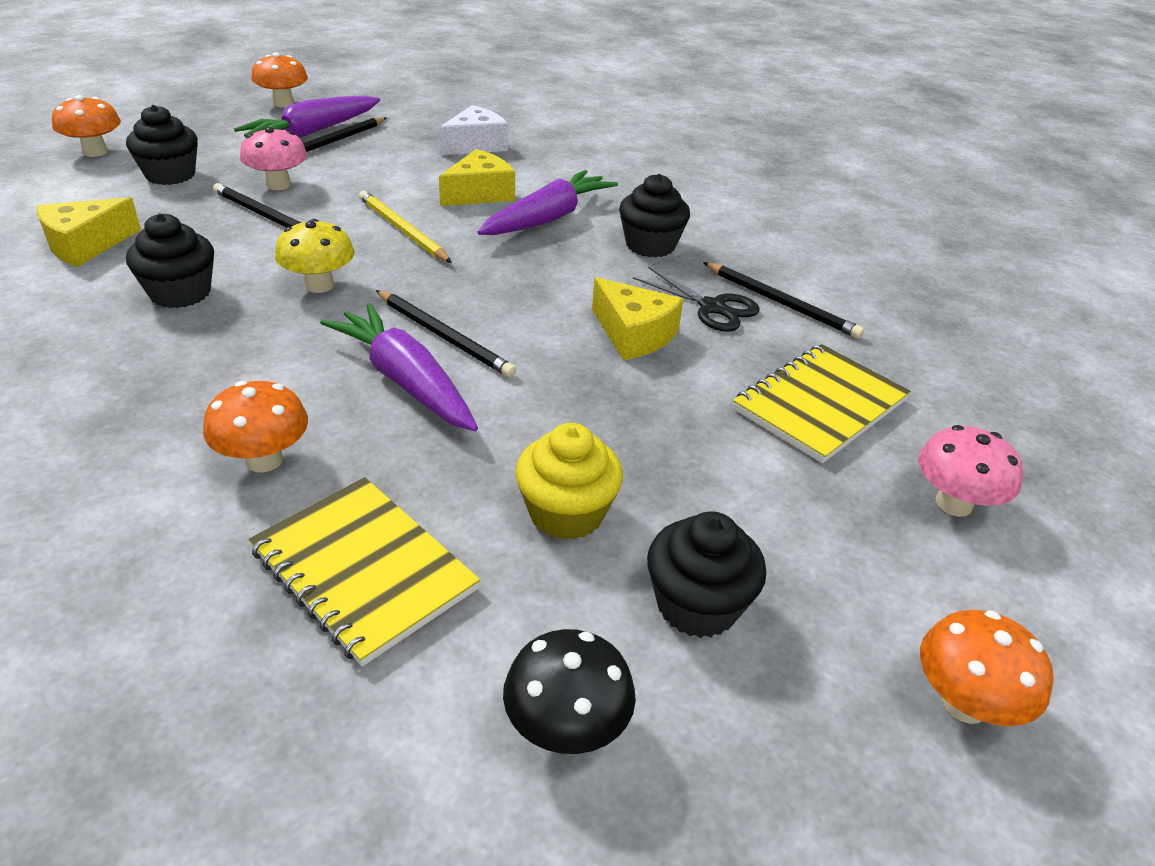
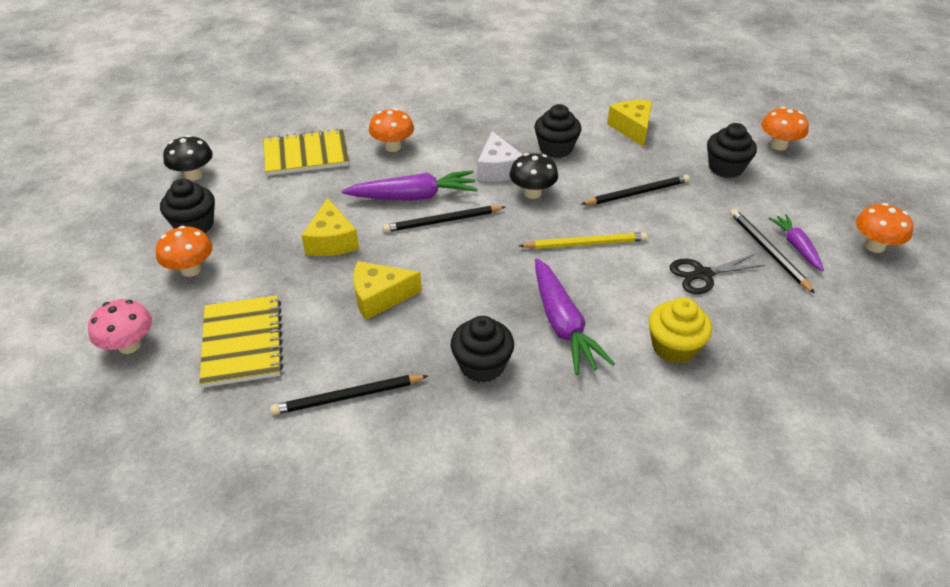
camera: 125 degrees right, 5 degrees up
purple carrot [234,96,380,138] -> purple carrot [768,214,824,271], size x0.59
pink mushroom [240,127,307,190] -> none
yellow mushroom [275,219,354,293] -> black mushroom [509,153,558,199]
white cheese [439,105,508,155] -> white cheese moved to [477,131,523,181]
yellow cheese [439,149,515,206] -> yellow cheese moved to [301,198,359,256]
yellow cupcake [515,423,623,540] -> yellow cupcake moved to [649,298,712,364]
black scissors [633,267,760,332] -> black scissors moved to [670,254,766,294]
orange mushroom [920,610,1054,726] -> orange mushroom moved to [156,226,212,277]

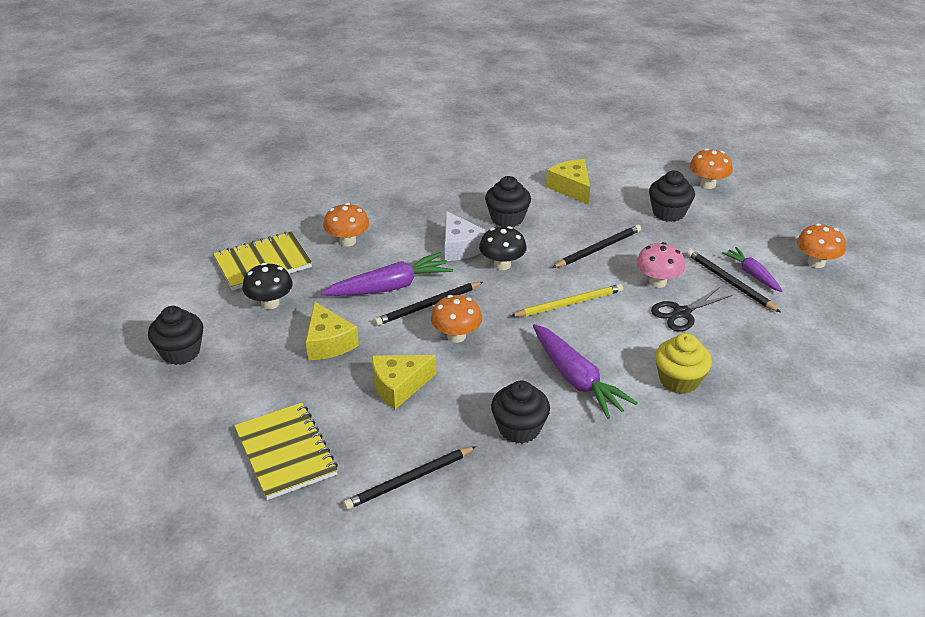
camera: 15 degrees left, 5 degrees down
pink mushroom [88,299,152,354] -> pink mushroom moved to [636,242,685,288]
orange mushroom [156,226,212,277] -> orange mushroom moved to [431,295,482,343]
black mushroom [163,135,213,181] -> black mushroom moved to [243,263,293,309]

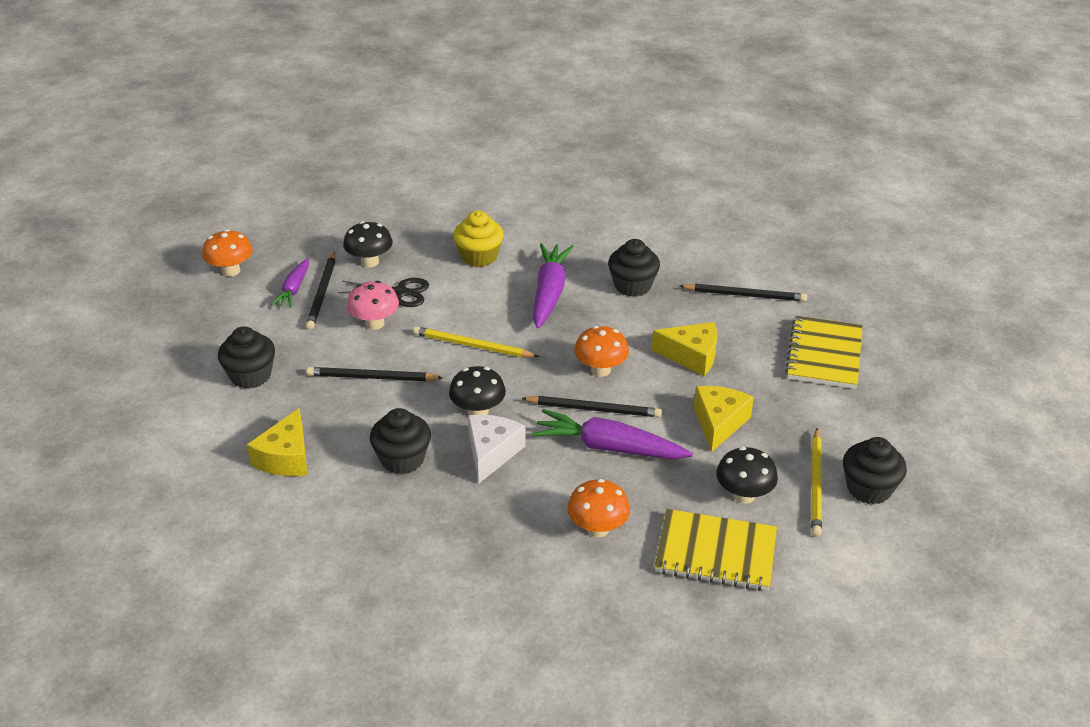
camera: 140 degrees left, 0 degrees up
orange mushroom [690,148,733,189] -> none
none -> black mushroom [343,221,393,267]
none -> yellow pencil [811,428,822,536]

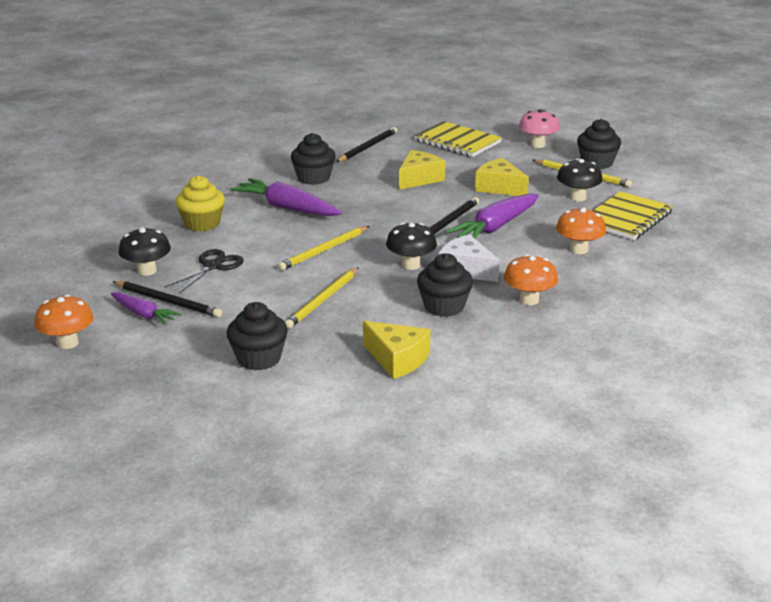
camera: 65 degrees left, 10 degrees down
black pencil [307,367,443,381] -> yellow pencil [285,267,359,329]
pink mushroom [347,281,399,330] -> pink mushroom moved to [519,109,560,148]
orange mushroom [574,326,629,377] -> orange mushroom moved to [504,254,558,305]

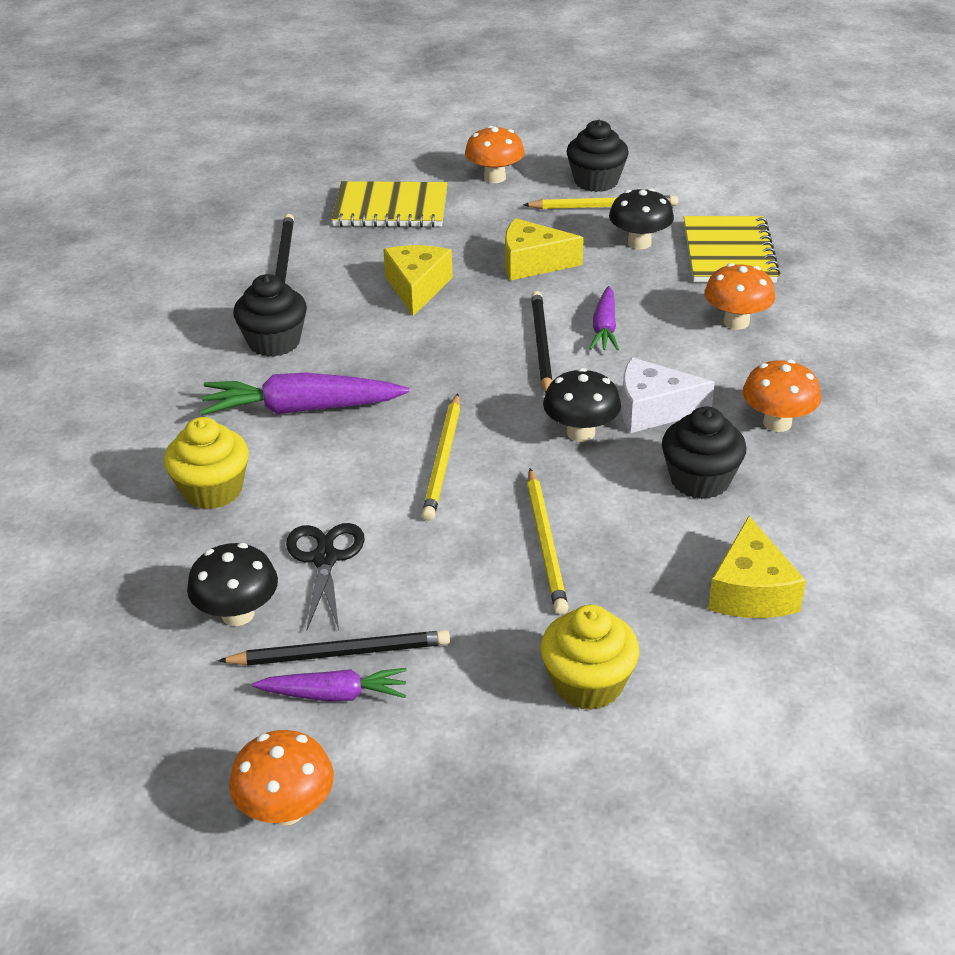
camera: 35 degrees left, 10 degrees up
black cupcake [227,302,288,370] -> yellow cupcake [540,605,639,710]
yellow cheese [363,321,430,379] -> yellow cheese turned 90 degrees clockwise [708,516,806,618]
purple carrot [445,194,539,238] -> purple carrot [589,286,619,351], size x0.59
pink mushroom [519,109,560,148] -> orange mushroom [465,126,525,183]

